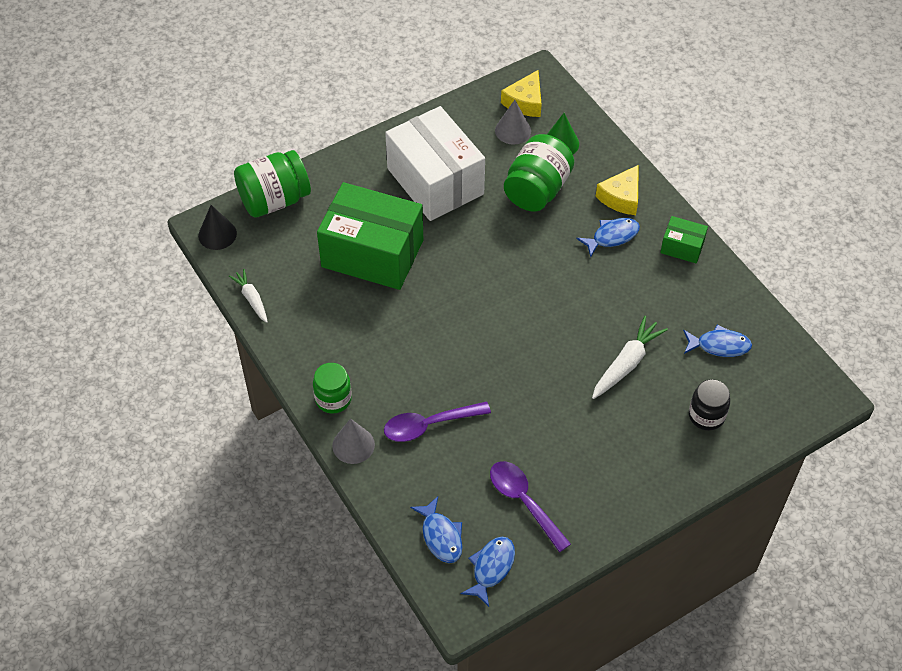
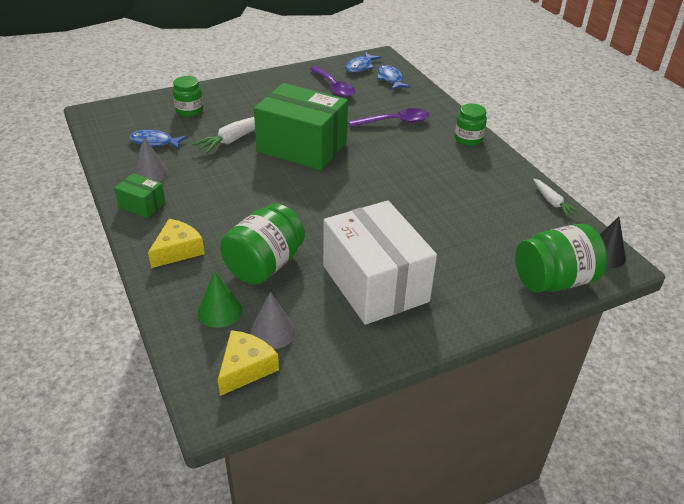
camera: 175 degrees left, 15 degrees down
green box [317,182,423,290] -> green box moved to [254,83,348,170]
grey cone [332,418,375,464] -> grey cone moved to [133,136,169,182]
blue fish [576,218,640,258] -> none
black jar [689,379,730,431] -> green jar [173,76,203,117]

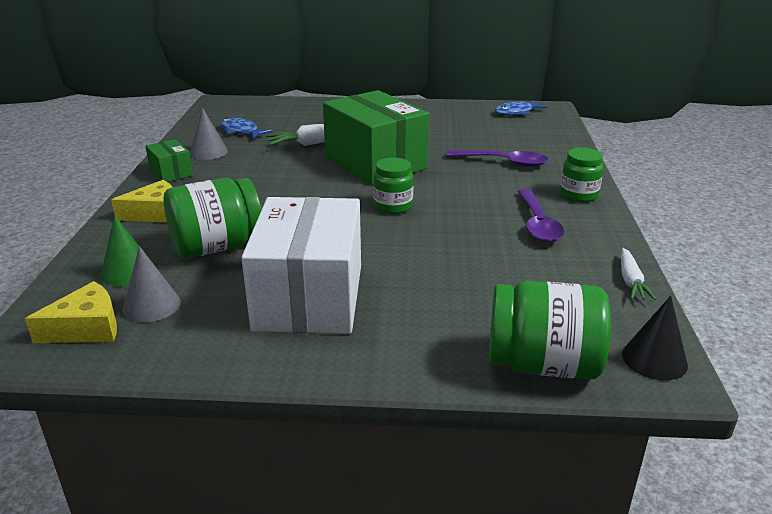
camera: 30 degrees right, 10 degrees down
green jar [173,76,203,117] -> green jar moved to [373,158,413,214]
purple spoon [309,66,355,97] -> purple spoon moved to [518,189,564,242]
blue fish [377,65,411,90] -> none

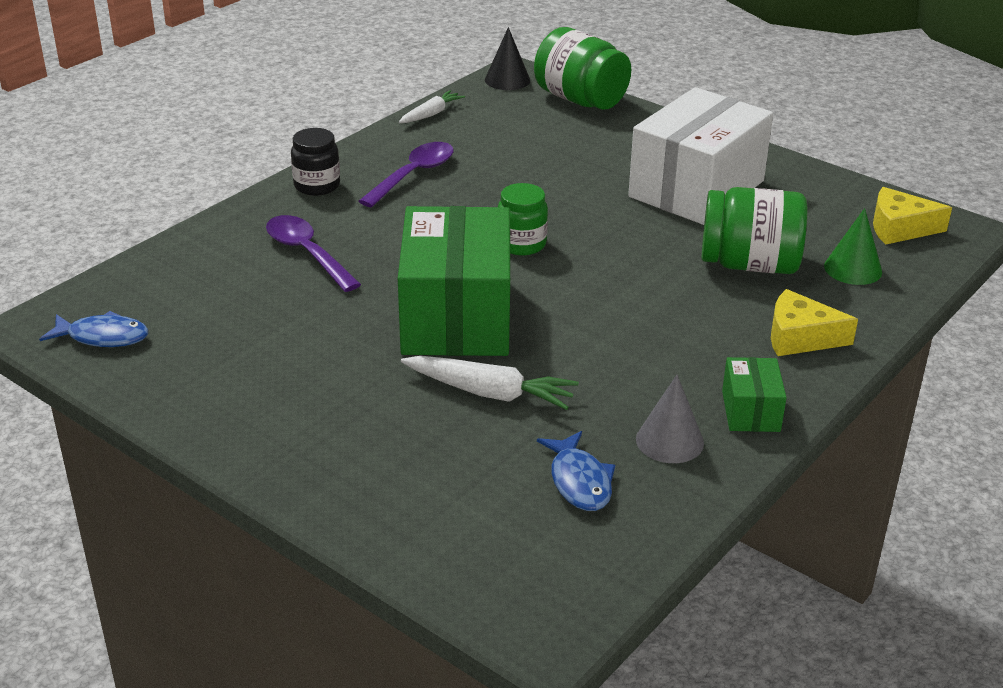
camera: 145 degrees left, 5 degrees up
grey cone [122,246,181,322] -> none
green jar [560,148,603,202] -> black jar [291,128,340,196]

